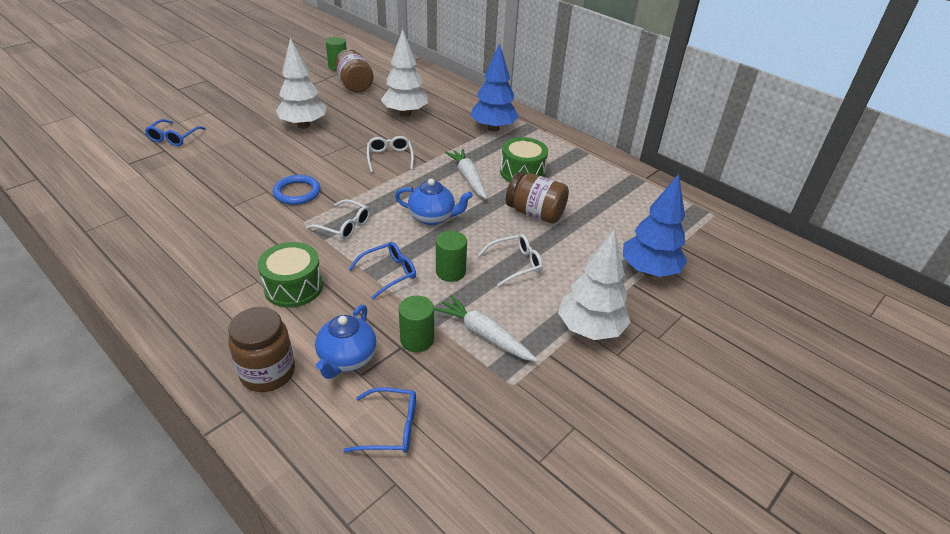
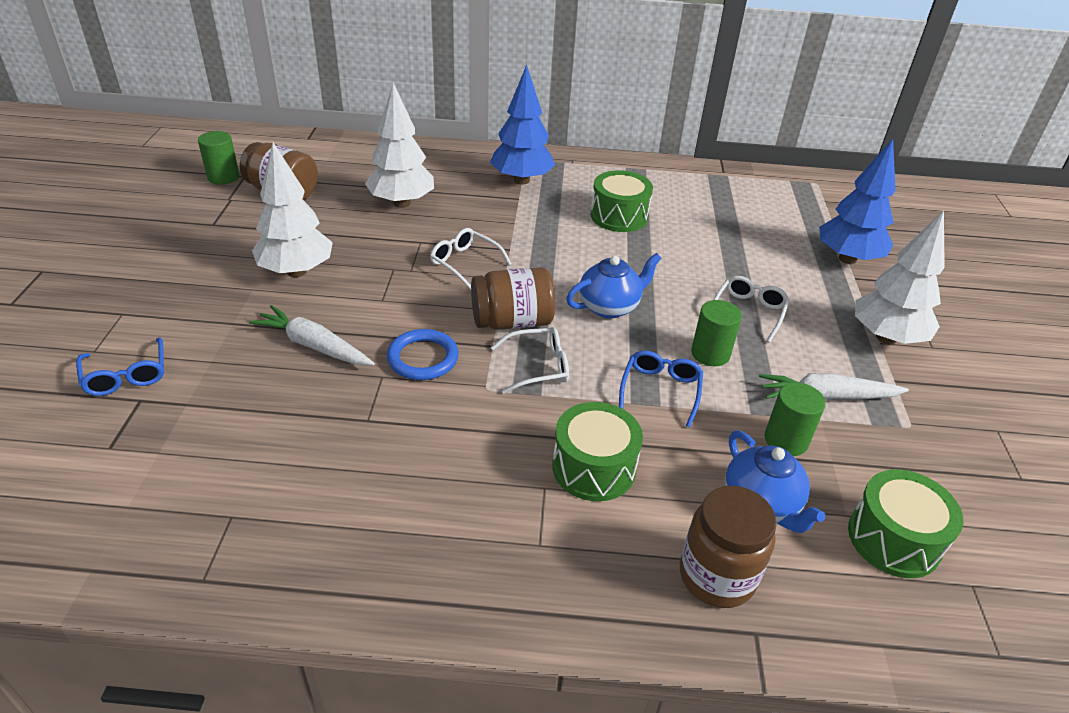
camera: 40 degrees left, 0 degrees up
blue glasses [343,387,416,453] -> green drum [848,469,963,578]
white carrot [445,149,487,199] -> white carrot moved to [249,305,375,365]
brown jar [506,172,569,224] -> brown jar moved to [471,267,555,330]

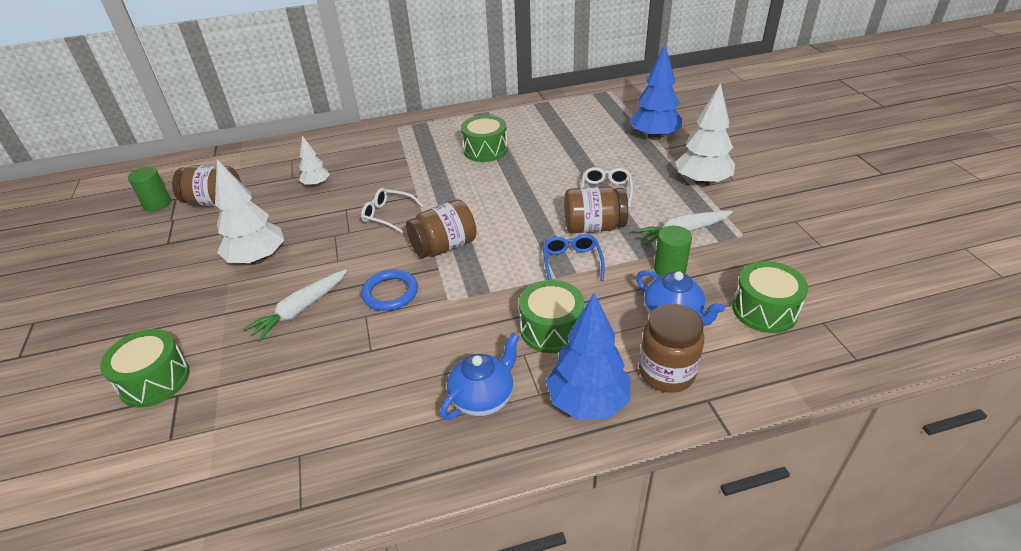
camera: 15 degrees left, 0 degrees up
blue glasses [76,338,164,396] -> green drum [100,329,190,408]
white carrot [249,305,375,365] -> white carrot turned 60 degrees counterclockwise [243,269,347,342]
white tree [365,83,434,208] -> white tree [299,136,330,187], size x0.55
blue tree [490,65,555,185] -> blue tree moved to [546,293,631,420]
white glasses [491,327,569,394] -> none
blue teapot [566,253,661,318] -> blue teapot moved to [440,333,520,420]
green cylinder [691,300,742,366] -> brown jar [564,186,628,233]

